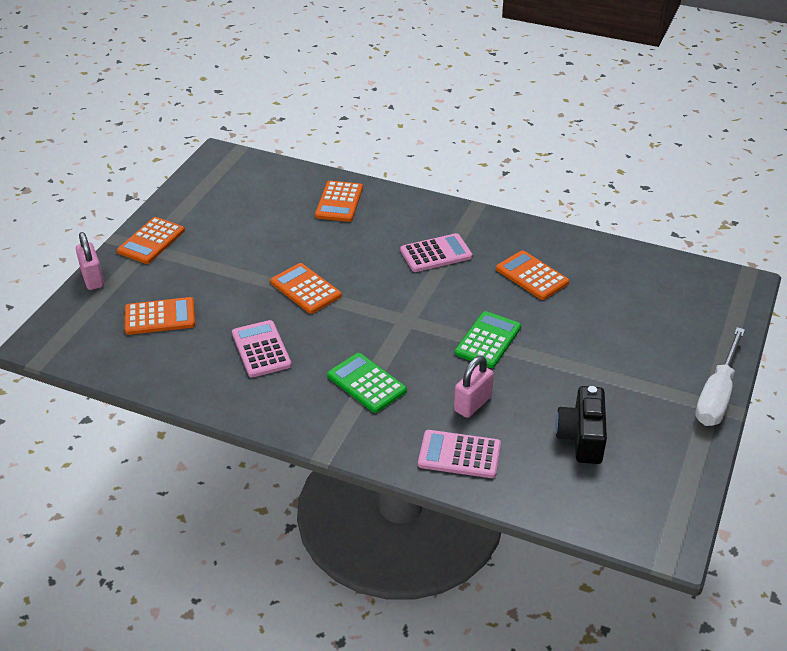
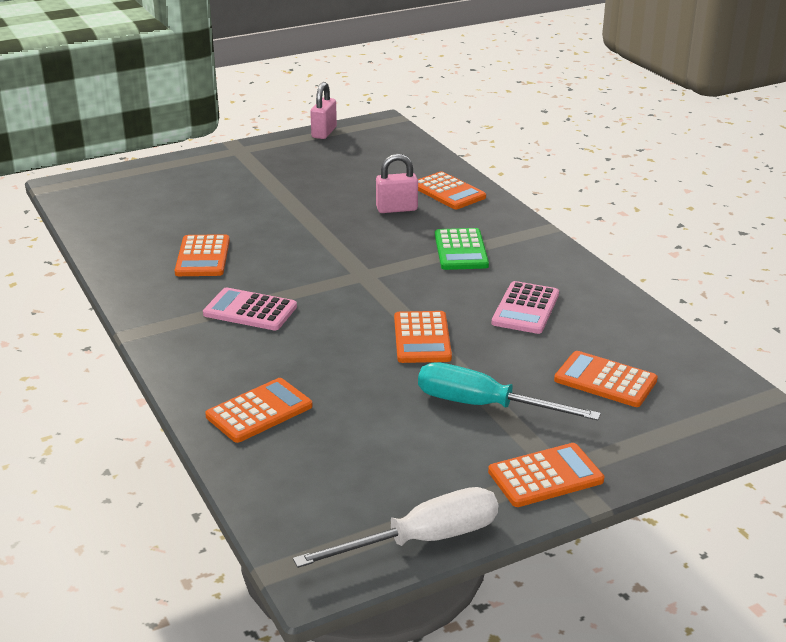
camera: 140 degrees left, 10 degrees down
pink padlock [76,232,104,290] -> pink padlock moved to [310,82,337,139]
pink calculator [418,430,501,478] -> orange calculator [418,171,486,209]
green calculator [455,311,521,368] -> none
black camera [555,386,607,464] -> none
white screwdriver [695,327,745,426] -> white screwdriver moved to [293,487,498,568]
none -> turquoise screwdriver [418,362,601,421]

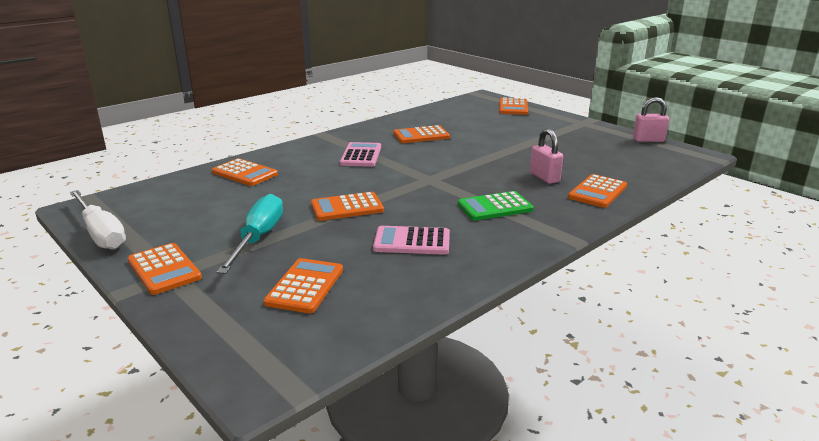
camera: 75 degrees right, 5 degrees down
none -> orange calculator [499,98,528,115]

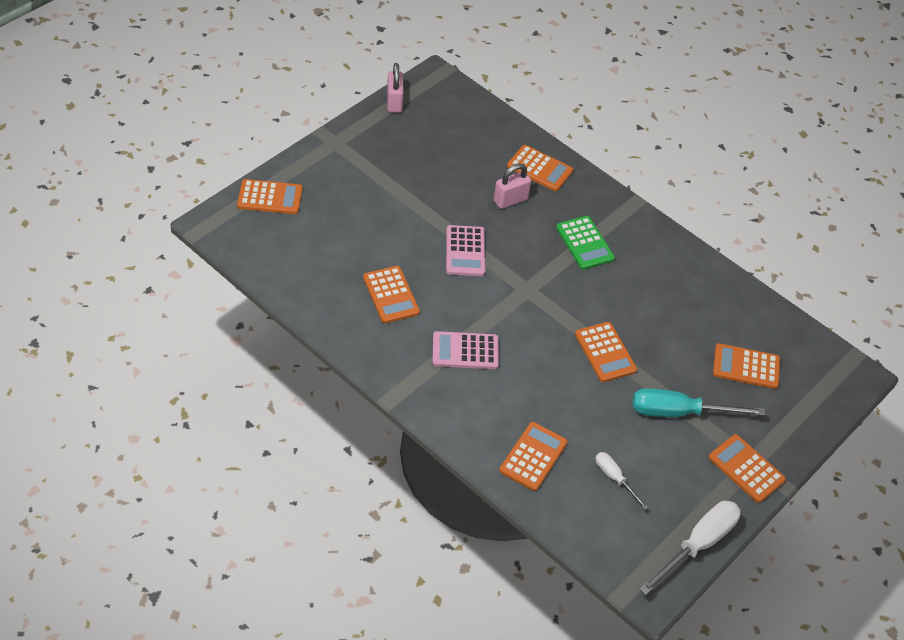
camera: 100 degrees left, 25 degrees up
orange calculator [128,243,202,295] -> orange calculator turned 90 degrees counterclockwise [709,434,786,503]
pink calculator [373,226,450,255] -> pink calculator moved to [446,225,485,276]
none -> white screwdriver [596,452,649,510]

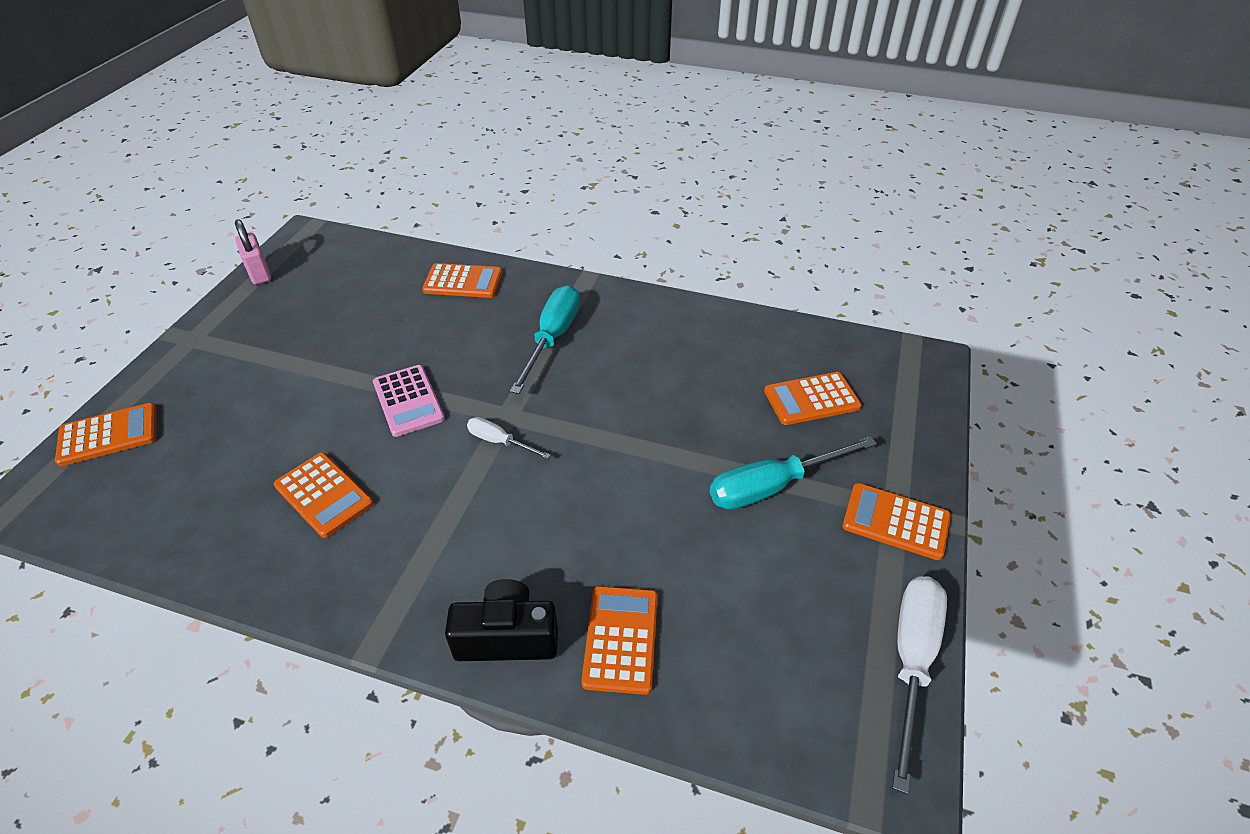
camera: 20 degrees left, 5 degrees down
pink calculator [433,331,499,369] -> none
pink padlock [494,163,531,209] -> none
green calculator [556,216,615,270] -> turquoise screwdriver [510,285,580,394]
orange calculator [575,322,637,382] -> none
white screwdriver [596,452,649,510] -> white screwdriver moved to [467,417,551,459]
none -> black camera [445,579,558,661]

